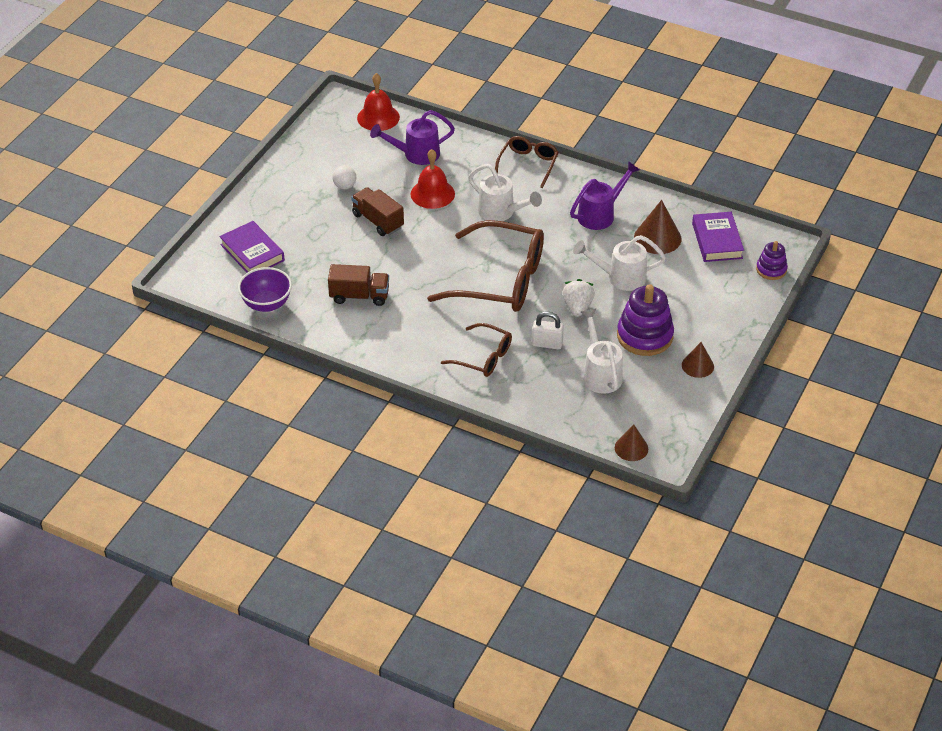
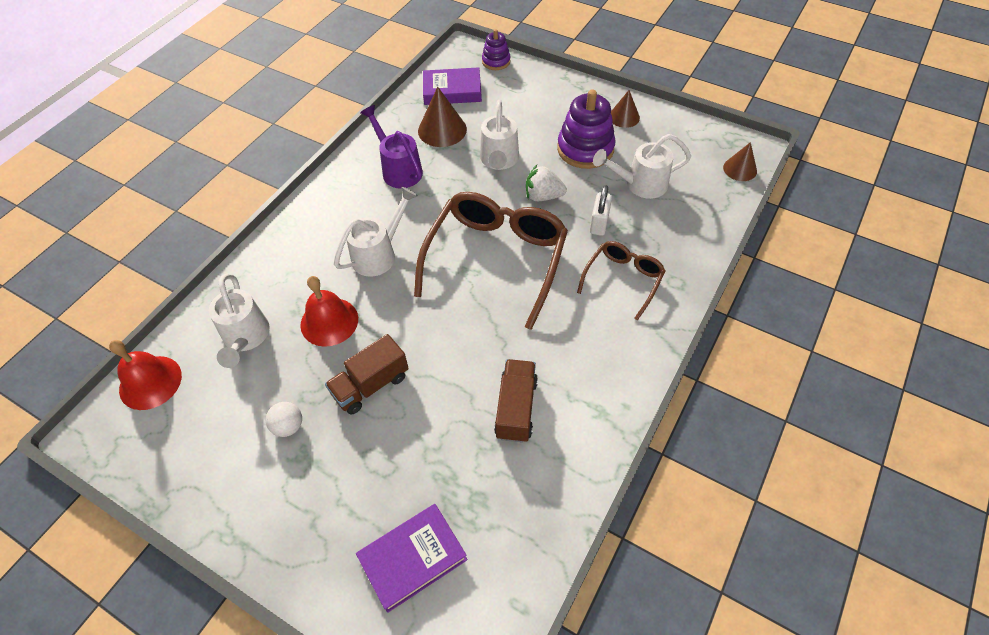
camera: 85 degrees left, 10 degrees up
purple bowl [238,267,292,312] -> none
purple watering can [370,110,455,165] -> white watering can [209,274,270,368]
brown glasses [495,136,559,188] -> none

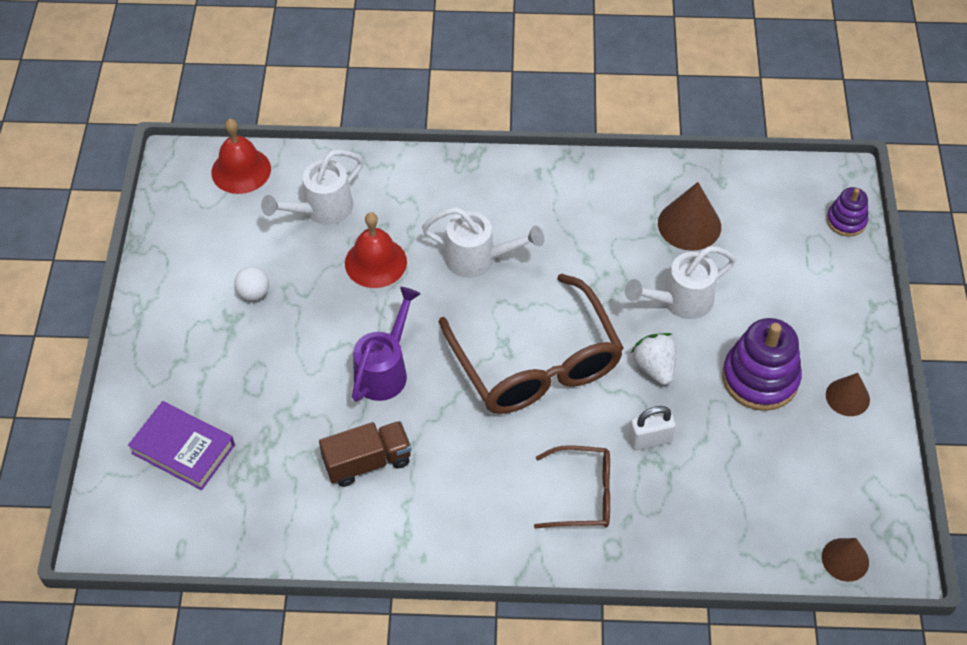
camera: 60 degrees right, 0 degrees up
brown truck [325,334,409,415] -> none
purple watering can [360,105,423,189] -> purple watering can moved to [352,287,421,402]
brown glasses [414,192,568,330] -> brown glasses turned 75 degrees clockwise [439,274,624,414]
purple book [423,67,482,105] -> none
white watering can [593,134,691,199] -> none

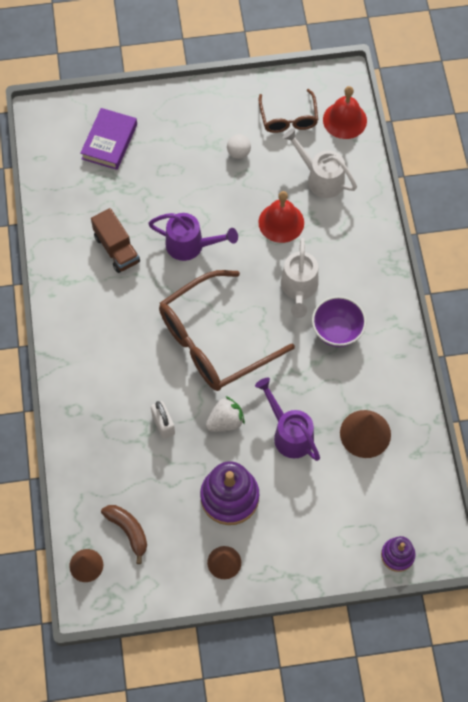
camera: 80 degrees right, 10 degrees up
brown glasses [534,445,610,529] -> brown glasses moved to [258,89,318,133]
white watering can [625,246,736,319] -> purple watering can [255,378,320,461]
none -> brown banana [101,505,147,564]
none -> purple bowl [312,296,367,347]

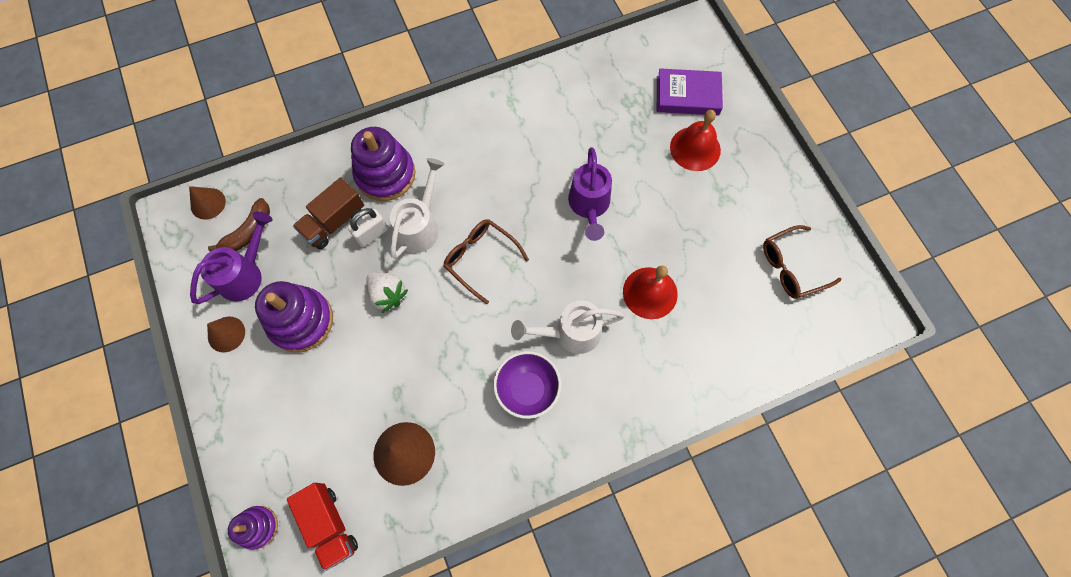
camera: 75 degrees right, 5 degrees up
brown truck [91,208,140,273] -> brown truck moved to [293,177,364,249]
brown glasses [159,270,295,391] -> brown glasses [443,219,529,304], size x0.53
white ball [227,134,251,159] -> none
purple watering can [255,378,320,461] -> purple watering can moved to [190,211,273,304]
white watering can [282,128,357,198] -> white watering can moved to [390,158,444,259]
red bell [323,86,367,139] -> red bell moved to [670,110,721,171]
none -> red truck [287,483,358,571]
none -> purple stacking toy [351,127,415,201]

